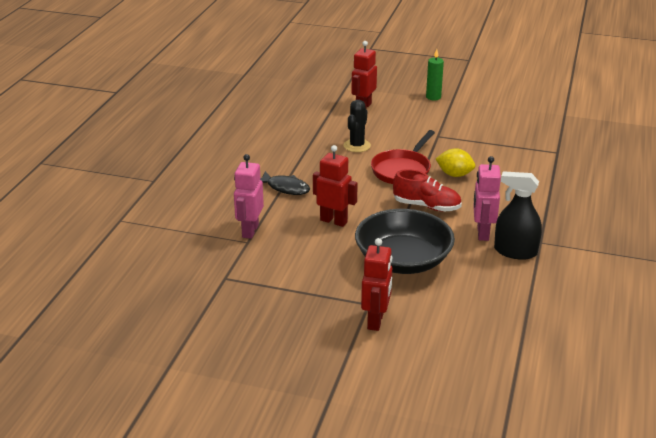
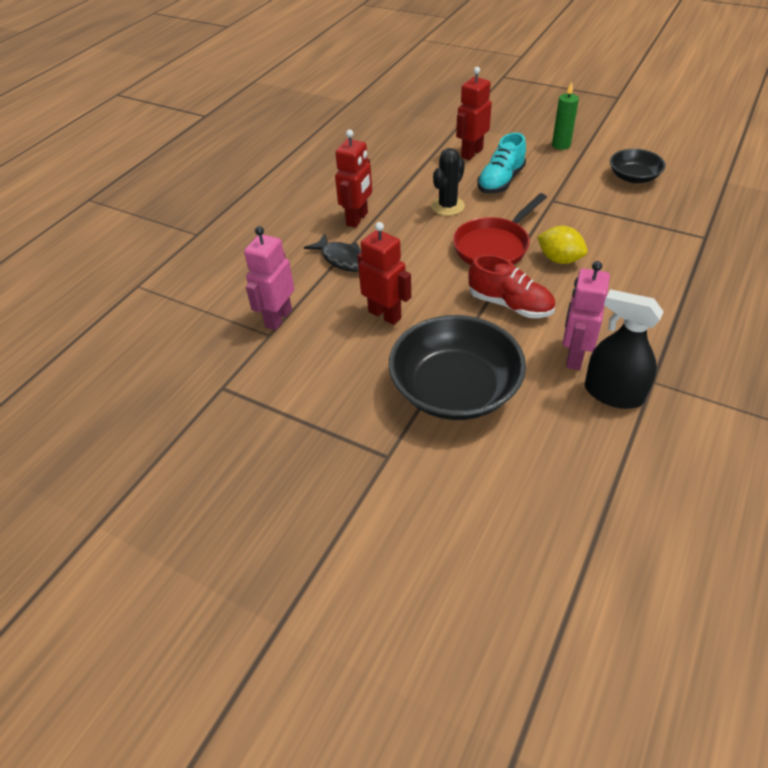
camera: 15 degrees right, 15 degrees up
red robot [361,238,392,331] -> red robot moved to [335,130,372,228]
none -> turquoise shoe [477,133,526,194]
none -> black bowl [610,149,666,183]

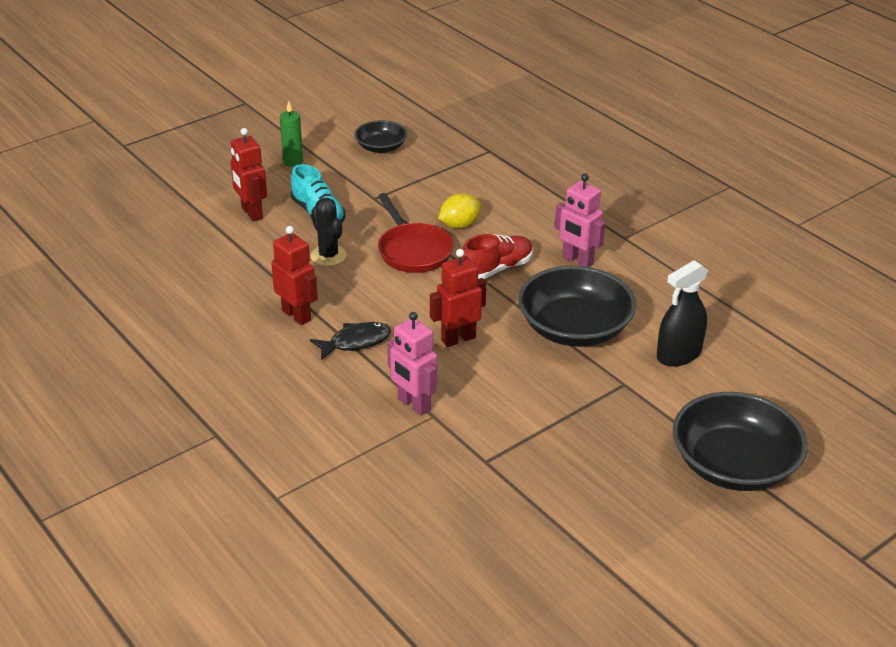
camera: 70 degrees left, 10 degrees down
black spray bottle [585,289,664,409] -> black spray bottle moved to [657,260,708,367]
none -> black bowl [672,392,807,491]

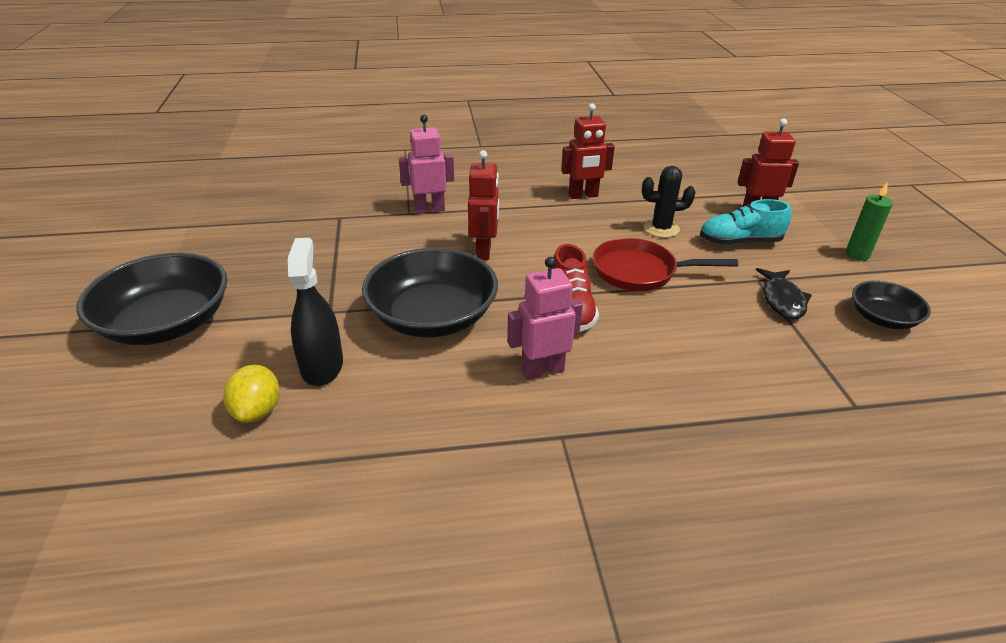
camera: 120 degrees right, 0 degrees up
black fish [310,322,391,360] -> black fish moved to [756,268,812,320]
yellow lemon [438,193,481,229] -> yellow lemon moved to [223,365,280,423]

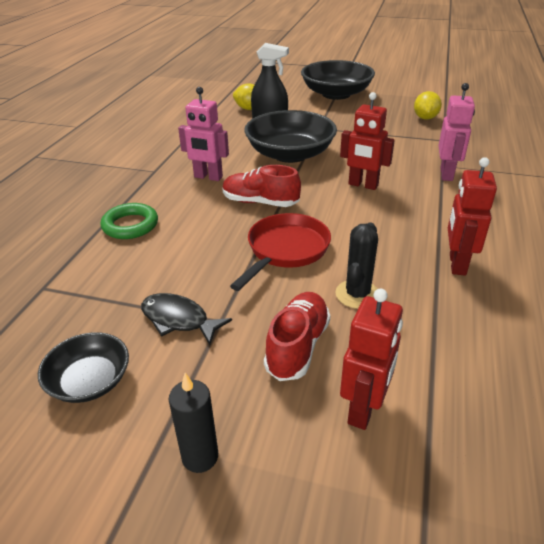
camera: 115 degrees right, 0 degrees up
pink robot [507,257,583,380] -> pink robot turned 105 degrees clockwise [178,87,229,181]
turquoise shoe [700,199,792,245] -> red shoe [264,292,330,381]
green candle [846,182,893,261] -> black candle [169,373,218,473]
none -> green ring [100,203,158,239]
none -> yellow lemon [414,91,442,120]

